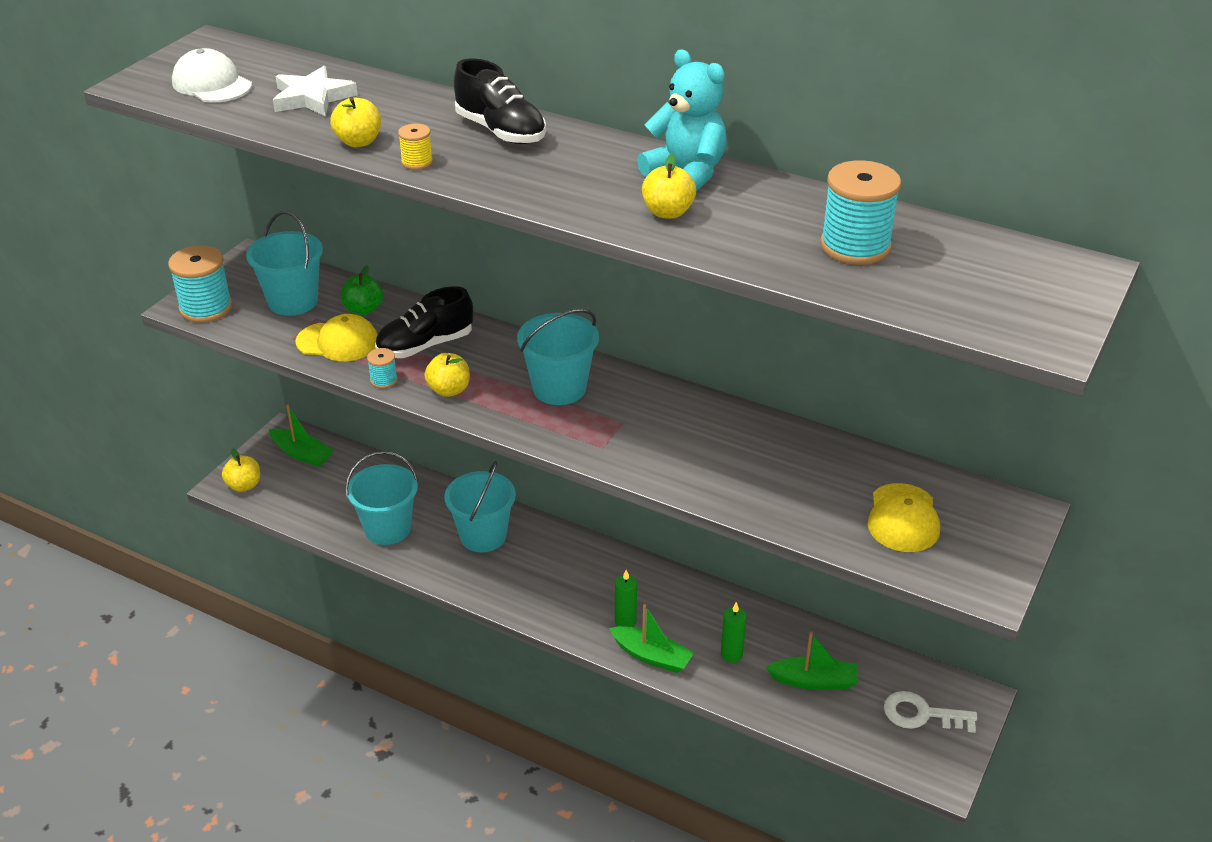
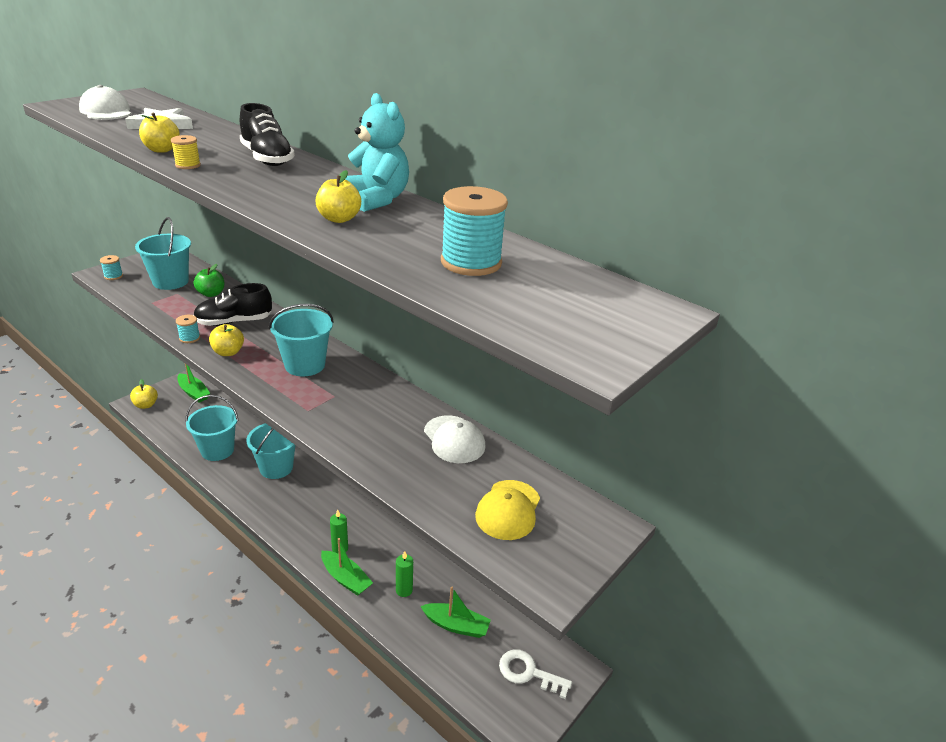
camera: 10 degrees right, 5 degrees down
turquoise spool [168,245,233,323] -> turquoise spool [100,255,123,280], size x0.49
yellow cap [295,314,377,361] -> none
none -> white cap [424,415,486,463]

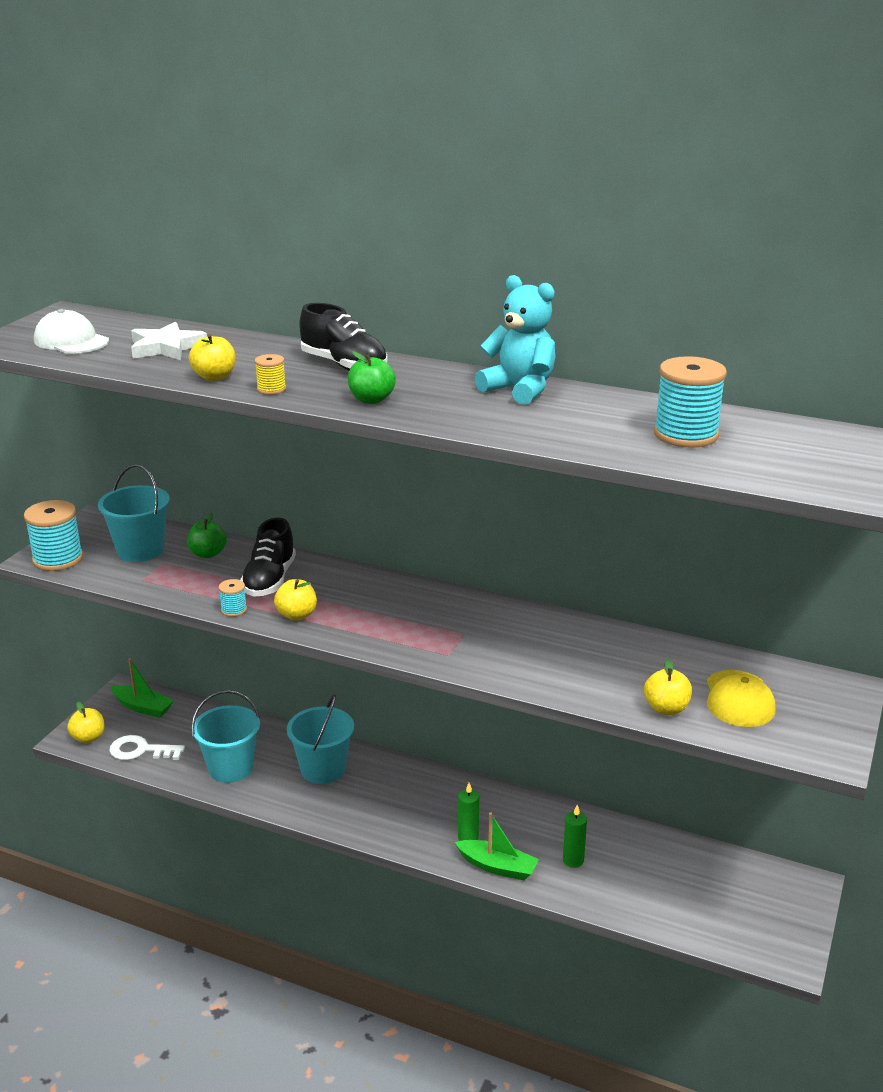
camera: 15 degrees left, 5 degrees down
turquoise spool [100,255,123,280] -> turquoise spool [24,500,83,571], size x2.04
black shoe [193,283,272,326] -> black shoe turned 45 degrees counterclockwise [240,518,296,597]
turquoise bucket [269,304,334,377] -> none
yellow apple [315,170,361,223] -> yellow apple moved to [644,658,692,715]
green boat [420,587,491,638] -> none
white cap [424,415,486,463] -> none
white key [499,649,572,699] -> white key moved to [109,735,185,760]
none -> green apple [348,351,396,404]

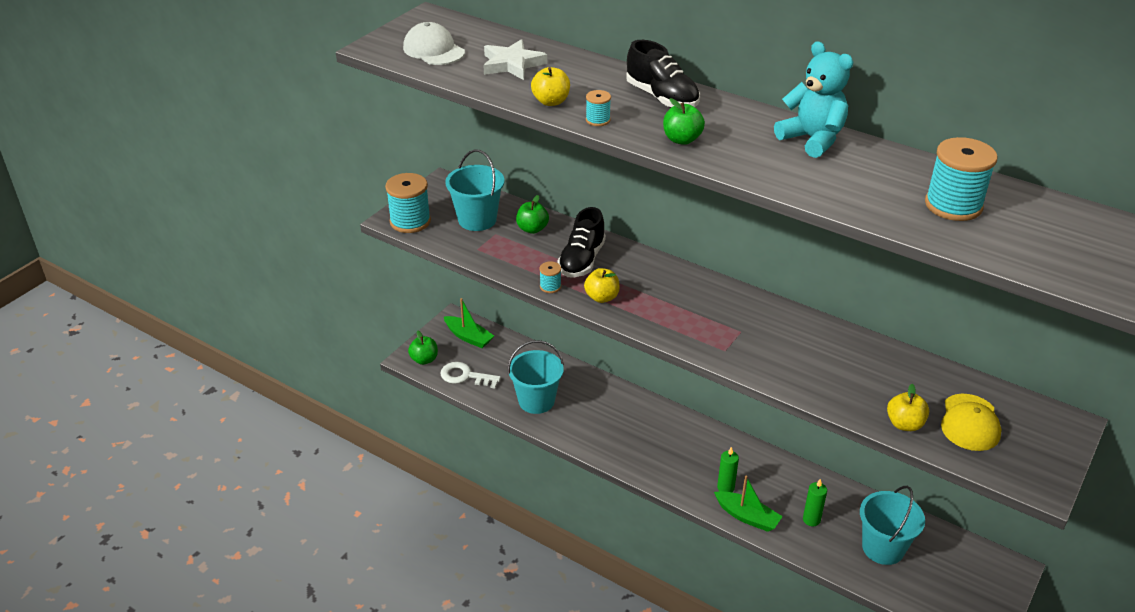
camera: 10 degrees right, 10 degrees up
yellow apple [67,702,105,743] -> green apple [408,331,438,365]
yellow spool [255,354,286,395] -> turquoise spool [586,90,611,126]
turquoise bucket [287,694,354,784] -> turquoise bucket moved to [860,486,925,565]

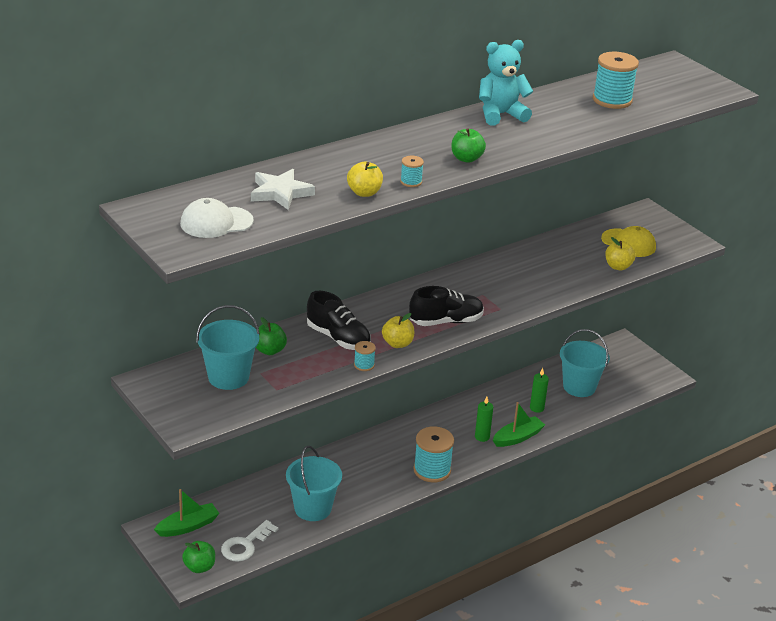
camera: 70 degrees left, 5 degrees down
turquoise spool [385,173,431,233] -> turquoise spool moved to [413,426,454,483]
black shoe [626,40,700,108] -> black shoe moved to [409,286,484,326]

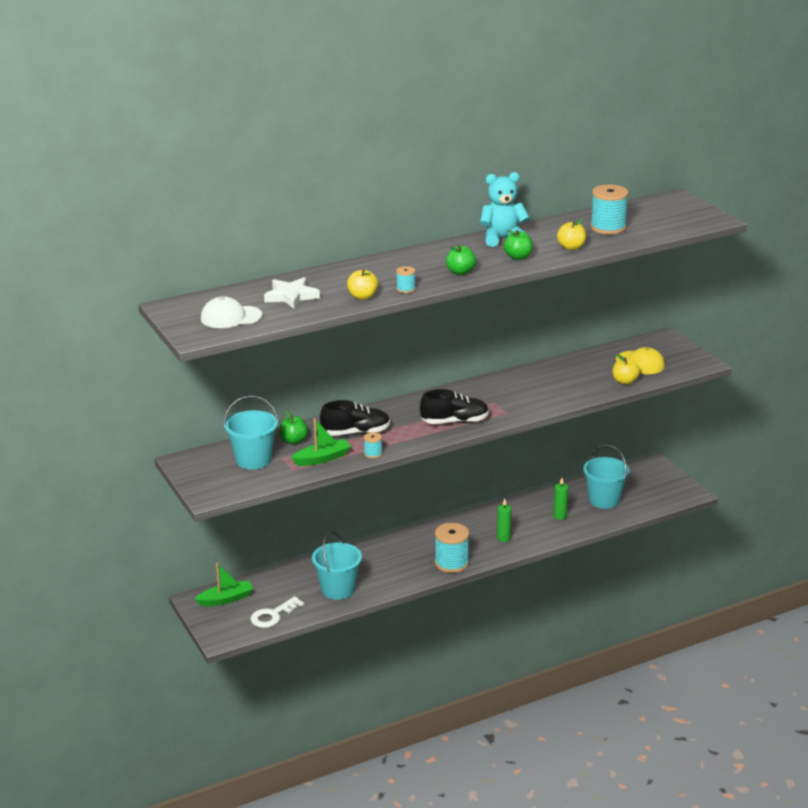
camera: 10 degrees right, 5 degrees down
green apple [182,541,215,573] -> green apple moved to [504,230,533,260]
black shoe [307,291,371,350] -> black shoe turned 60 degrees counterclockwise [320,400,390,436]
yellow apple [382,313,414,348] -> yellow apple moved to [557,219,586,250]
green boat [493,402,545,447] -> green boat moved to [291,418,351,466]

